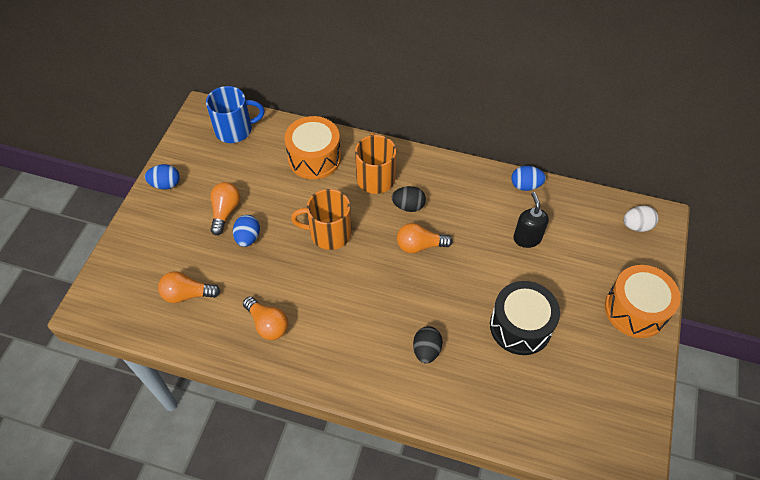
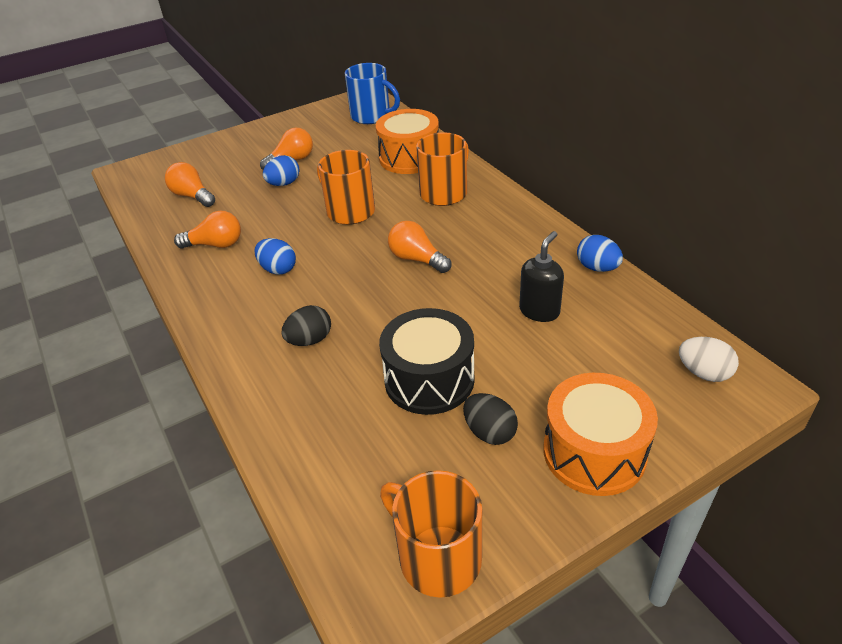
camera: 45 degrees right, 15 degrees down
blue egg [145,164,180,189] -> blue egg moved to [255,238,296,275]
orange light bulb [243,296,288,340] -> orange light bulb turned 90 degrees counterclockwise [174,211,241,249]
black egg [392,186,426,212] -> black egg moved to [463,393,518,445]
none -> orange mug [380,470,482,598]

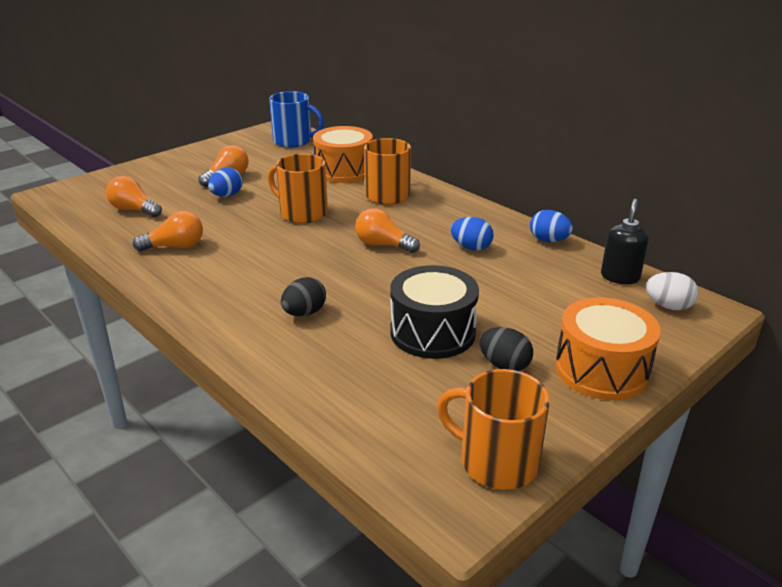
camera: 15 degrees left, 10 degrees down
blue egg [255,238,296,275] -> blue egg moved to [451,217,494,251]
black soap dispenser [519,231,564,322] -> black soap dispenser moved to [601,199,649,284]

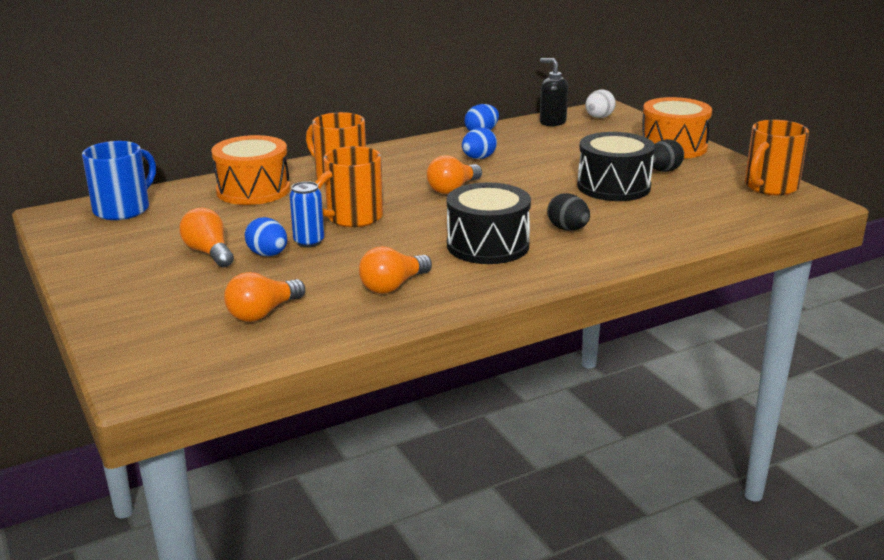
camera: 75 degrees left, 5 degrees down
orange light bulb [133,211,203,251] -> orange light bulb turned 135 degrees counterclockwise [359,246,432,294]
none -> blue can [289,181,324,247]
none -> black drum [447,182,531,264]

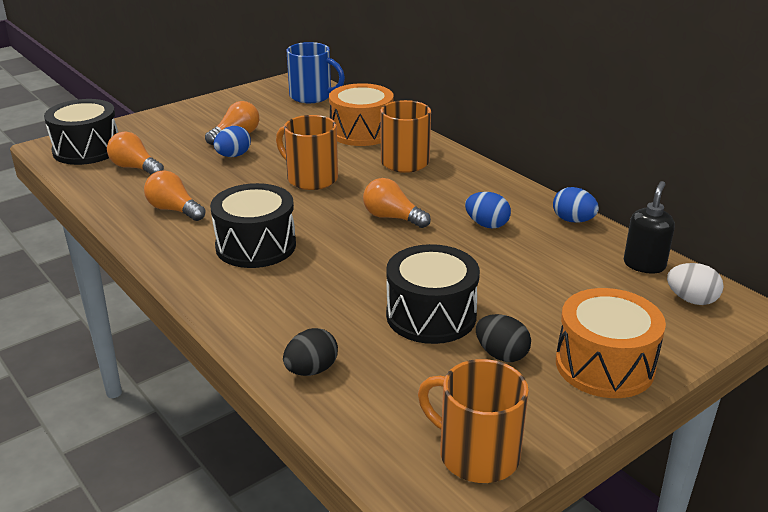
camera: 80 degrees right, 5 degrees up
blue can [289,181,324,247] -> none
black egg [547,193,590,231] -> black egg moved to [283,328,338,376]
none -> black drum [44,99,118,165]

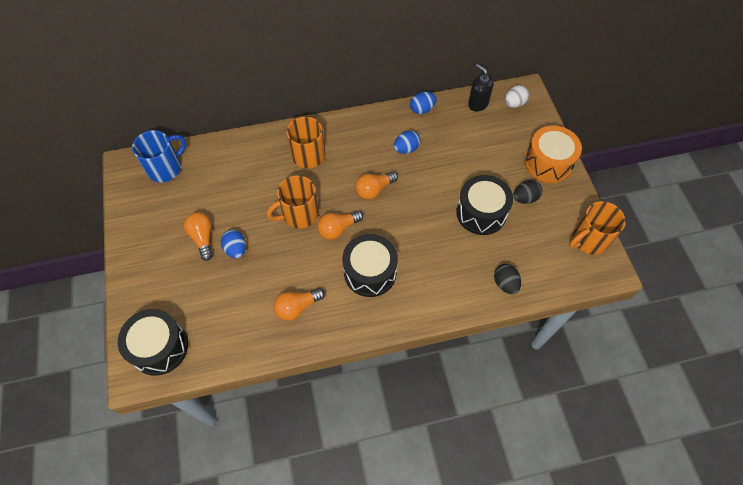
camera: 65 degrees left, 30 degrees up
orange light bulb [107,132,164,175] -> orange light bulb moved to [317,211,363,240]
orange drum [329,83,394,146] -> none

